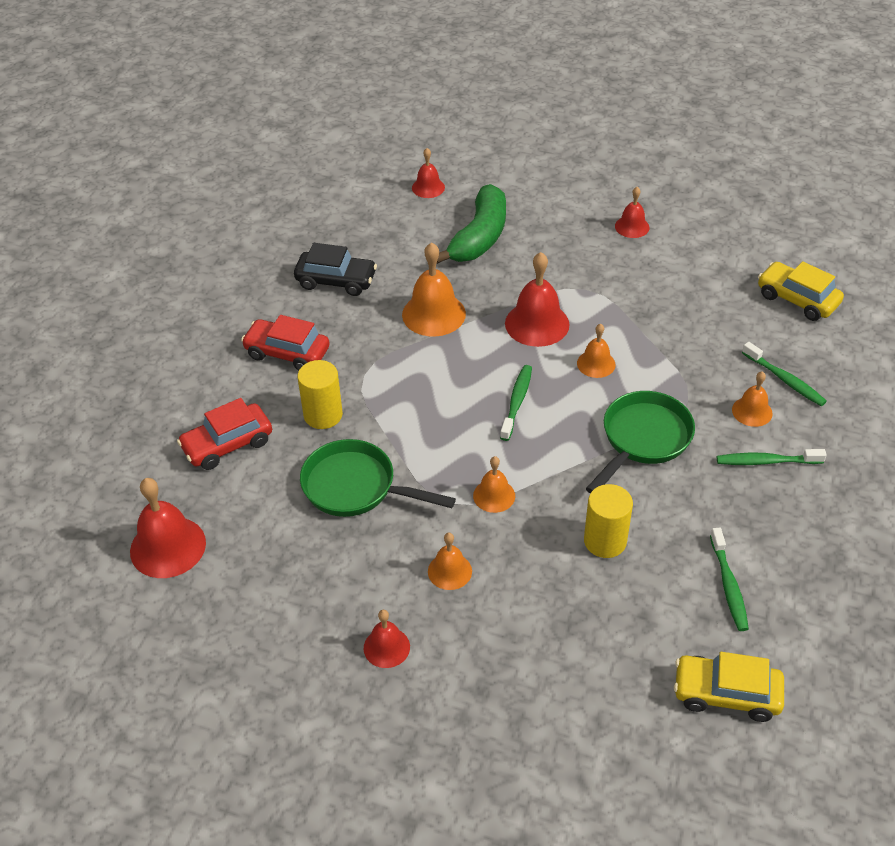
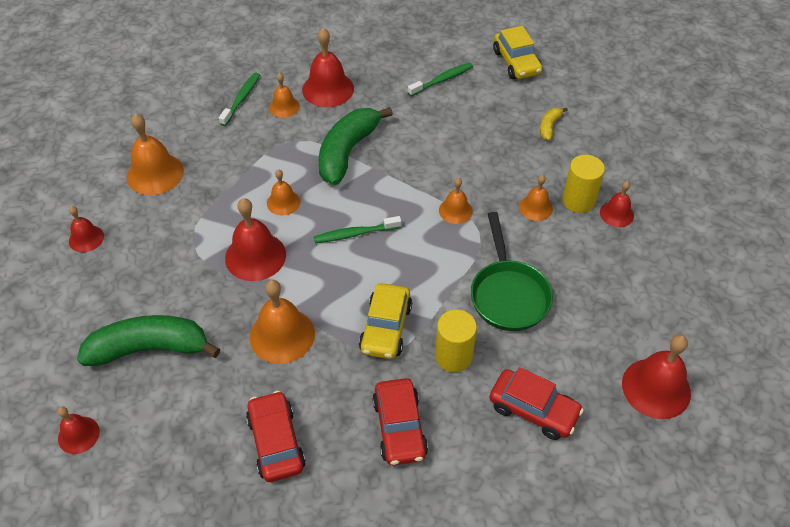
camera: 120 degrees left, 5 degrees up
black car [294,243,377,296] -> red car [246,391,306,482]
yellow cylinder [584,484,633,558] -> yellow cylinder moved to [562,155,605,213]
green pan [586,391,695,493] -> green banana [318,107,393,185]
green toothbrush [717,449,827,465] -> red bell [302,28,354,107]
yellow car [758,261,844,321] -> yellow car moved to [359,283,412,359]
none -> orange bell [127,113,184,195]
none -> yellow banana [540,107,568,140]

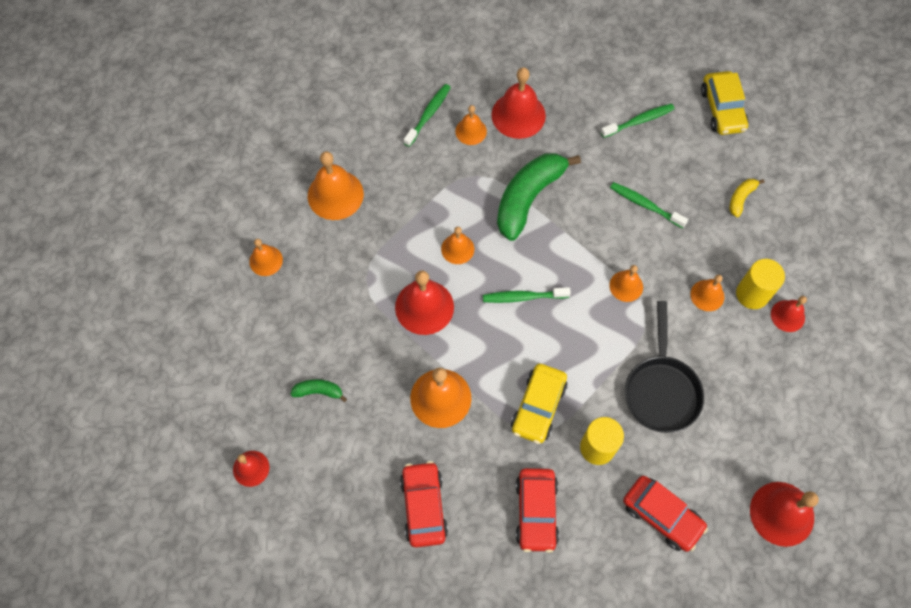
camera: 10 degrees right, 15 degrees up
red bell [69,206,104,253] -> orange bell [249,239,283,276]
green banana [77,315,220,366] -> green banana [290,379,347,402], size x0.44
green pan [471,212,553,331] -> black pan [625,301,704,433]
none -> green toothbrush [610,182,688,228]

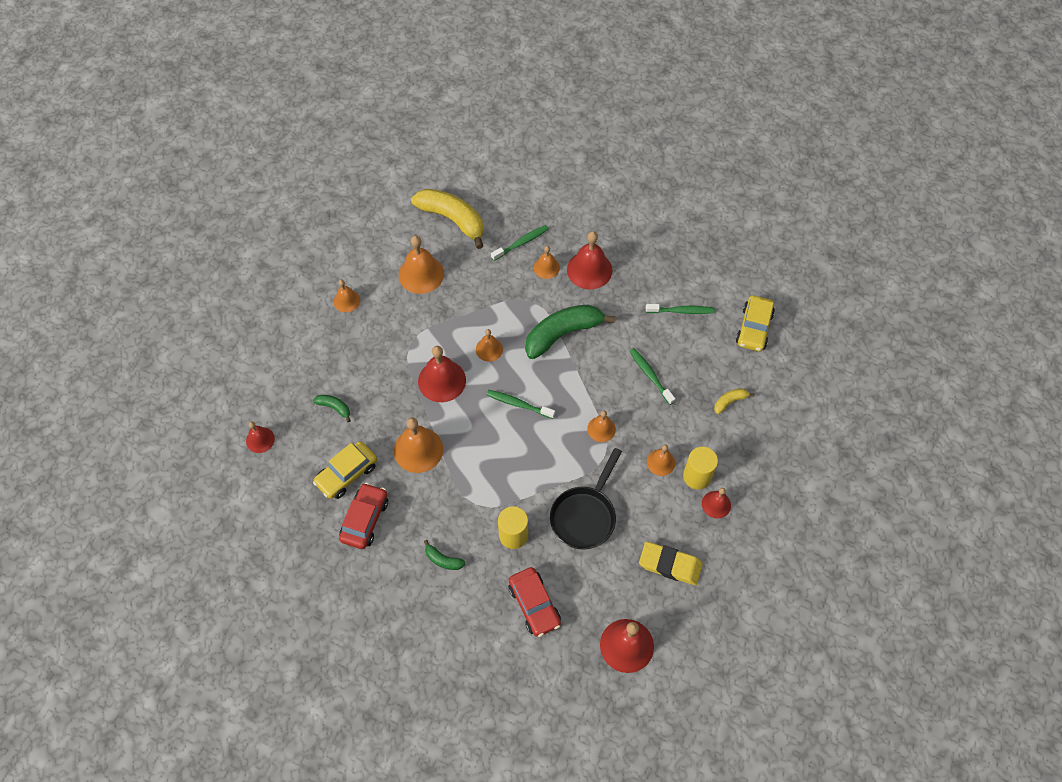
camera: 25 degrees right, 5 degrees down
yellow car [511,364,567,444] -> yellow car moved to [313,441,377,499]
red car [516,468,559,553] -> green banana [424,540,466,570]
none -> yellow banana [411,189,484,249]
none -> yellow eraser [639,541,703,585]

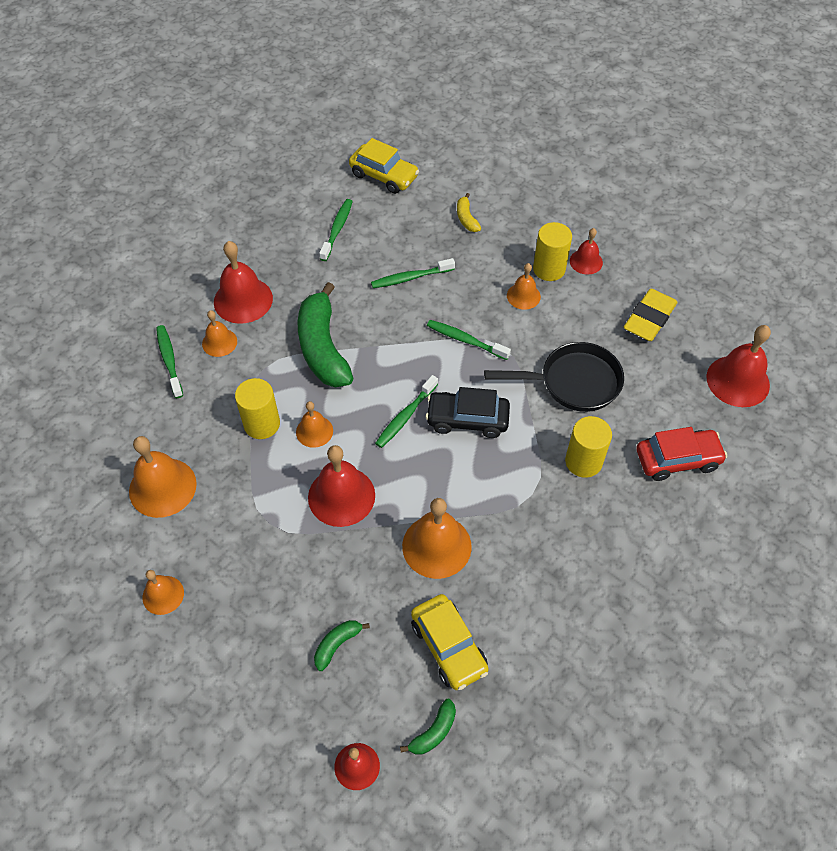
camera: 75 degrees left, 5 degrees down
red car [339,483,388,549] -> none
yellow banana [411,189,484,249] -> none
green banana [424,540,466,570] -> green banana moved to [400,699,456,755]
black pan [550,448,622,550] -> black pan turned 45 degrees counterclockwise [484,342,624,412]
orange bell [587,410,616,442] -> green toothbrush [427,320,511,360]
none -> yellow cylinder [235,378,280,439]
none -> black car [425,387,510,438]

